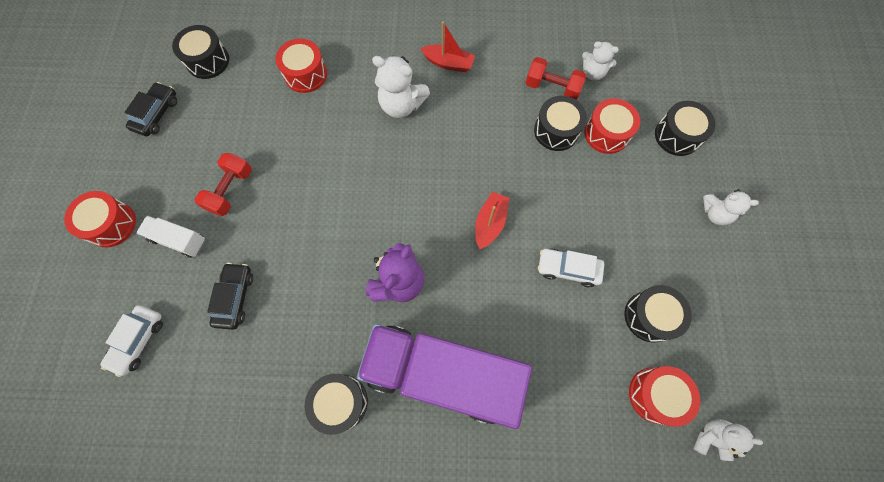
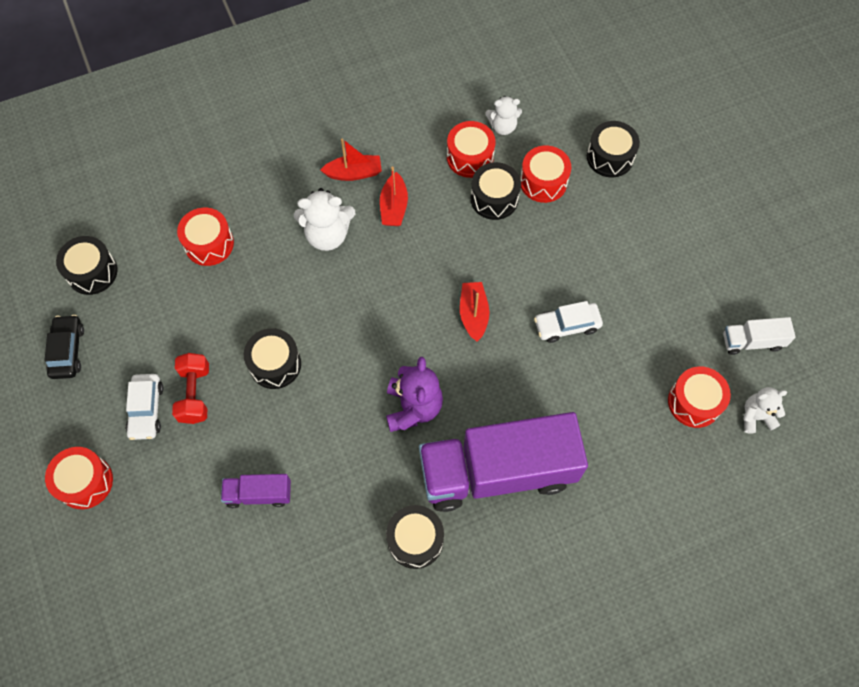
camera: 25 degrees left, 5 degrees down
white car [100,305,163,377] -> white car moved to [126,374,163,440]
white truck [136,215,205,258] -> white truck moved to [723,317,796,355]
black car [207,263,253,330] -> purple truck [221,474,291,508]
red dumbbell [525,57,586,100] -> red drum [447,121,495,178]
black drum [625,285,692,343] -> black drum moved to [244,328,301,389]
white teddy bear [703,189,759,225] -> none
none -> red boat [380,166,408,226]

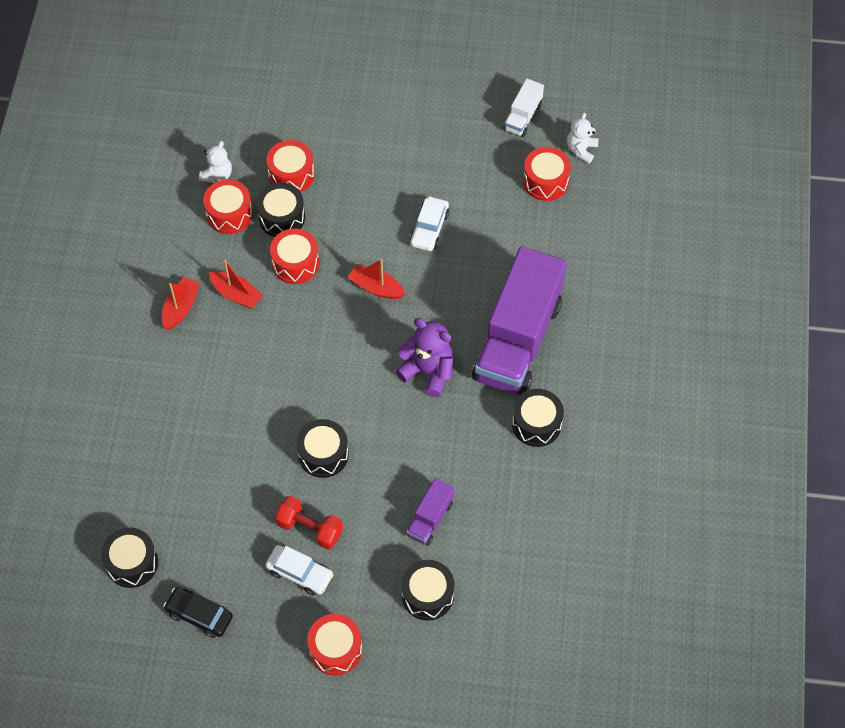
camera: 60 degrees left, 5 degrees down
red drum [177,208,234,266] -> red drum moved to [270,229,319,284]
white teddy bear [294,188,356,251] -> none
black drum [587,121,640,177] -> black drum moved to [401,560,455,621]

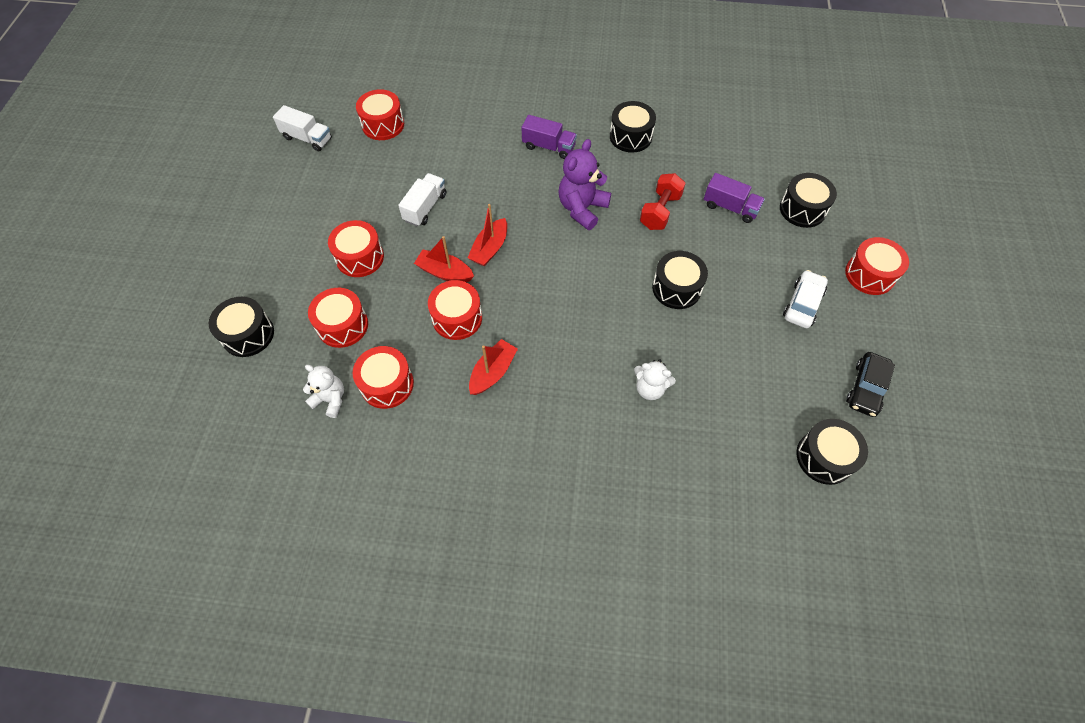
camera: 90 degrees left, 0 degrees up
red boat [162,277,200,330] -> red boat moved to [414,236,474,282]
black drum [256,183,305,237] -> black drum moved to [209,297,274,357]
red dumbbell [275,496,343,550] -> red dumbbell moved to [640,173,686,230]
white car [410,197,449,251] -> white truck [398,173,446,227]
purple truck [472,246,566,395] -> purple truck [521,115,577,159], size x0.43
white teddy bear [567,112,599,164] -> white teddy bear moved to [634,359,676,400]
none -> red drum [328,220,384,277]

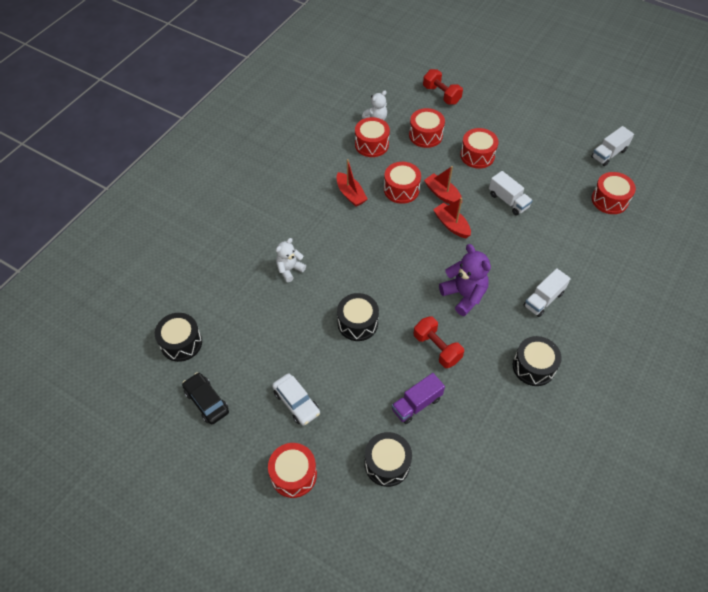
camera: 115 degrees right, 5 degrees down
black drum [209,297,274,357] -> red dumbbell [423,69,463,105]
red boat [414,236,474,282] -> red boat turned 90 degrees counterclockwise [424,166,462,204]
purple truck [521,115,577,159] -> white truck [524,268,571,317]

